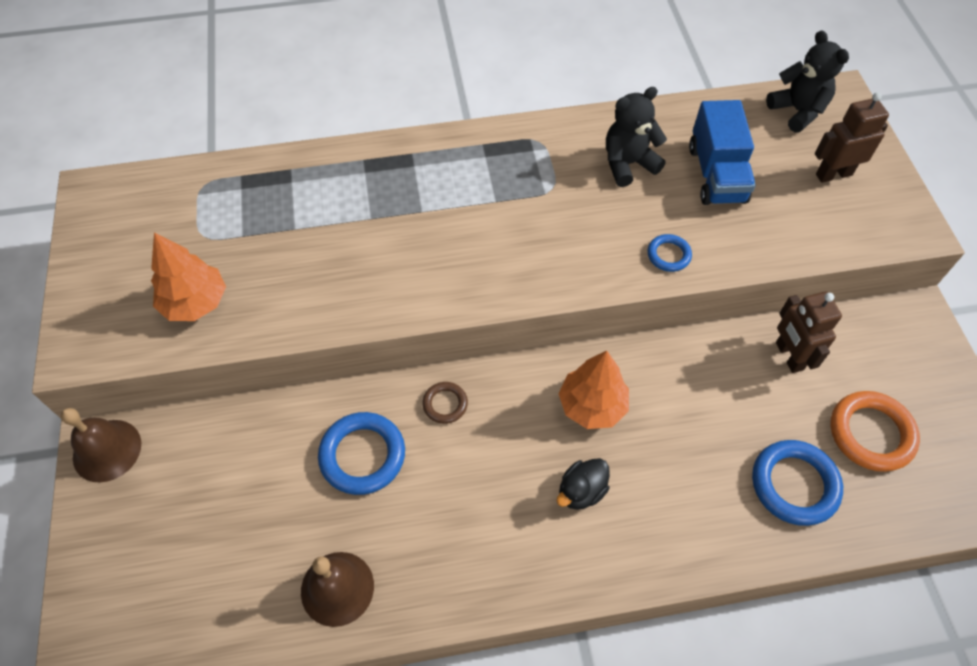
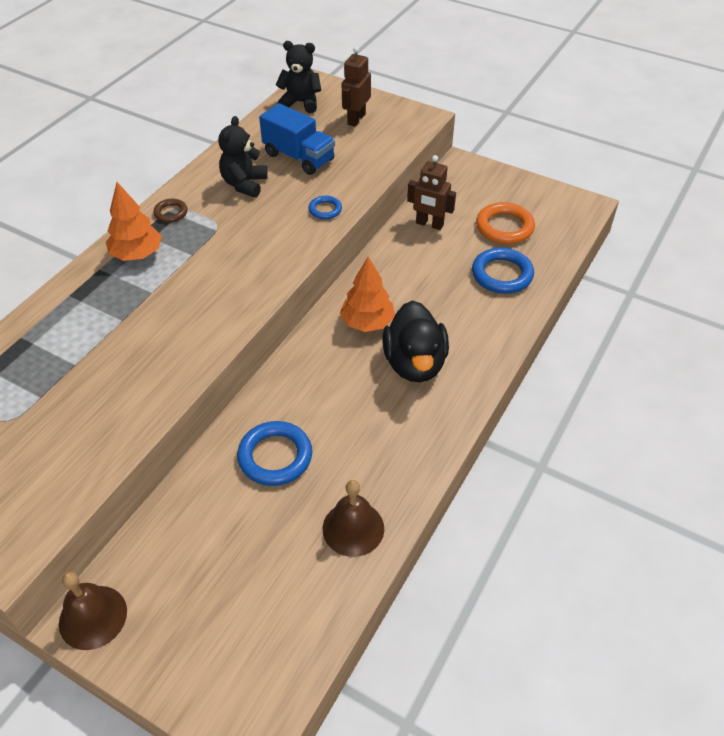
camera: 50 degrees left, 10 degrees down
orange tree [151,232,226,321] -> orange tree moved to [106,182,162,261]
brown ring [422,382,468,424] -> brown ring moved to [153,199,187,223]
black duck [557,458,610,510] -> black duck [383,300,449,382], size x1.92

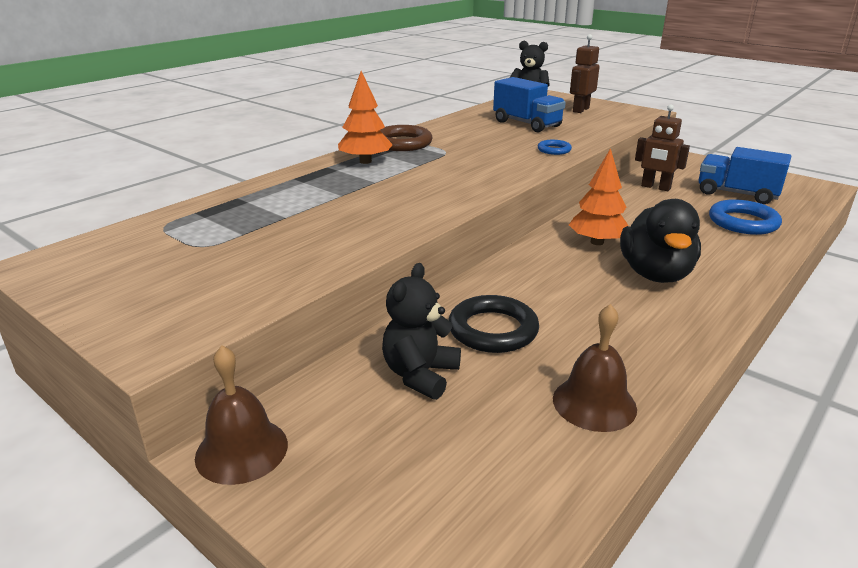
camera: 10 degrees right, 20 degrees down
brown ring [153,199,187,223] -> brown ring [380,125,433,151], size x1.85
black teddy bear [218,116,268,197] -> black teddy bear moved to [382,263,461,400]
blue ring [237,421,312,486] -> black ring [448,295,539,353]
orange ring [476,202,535,244] -> blue truck [699,147,791,204]

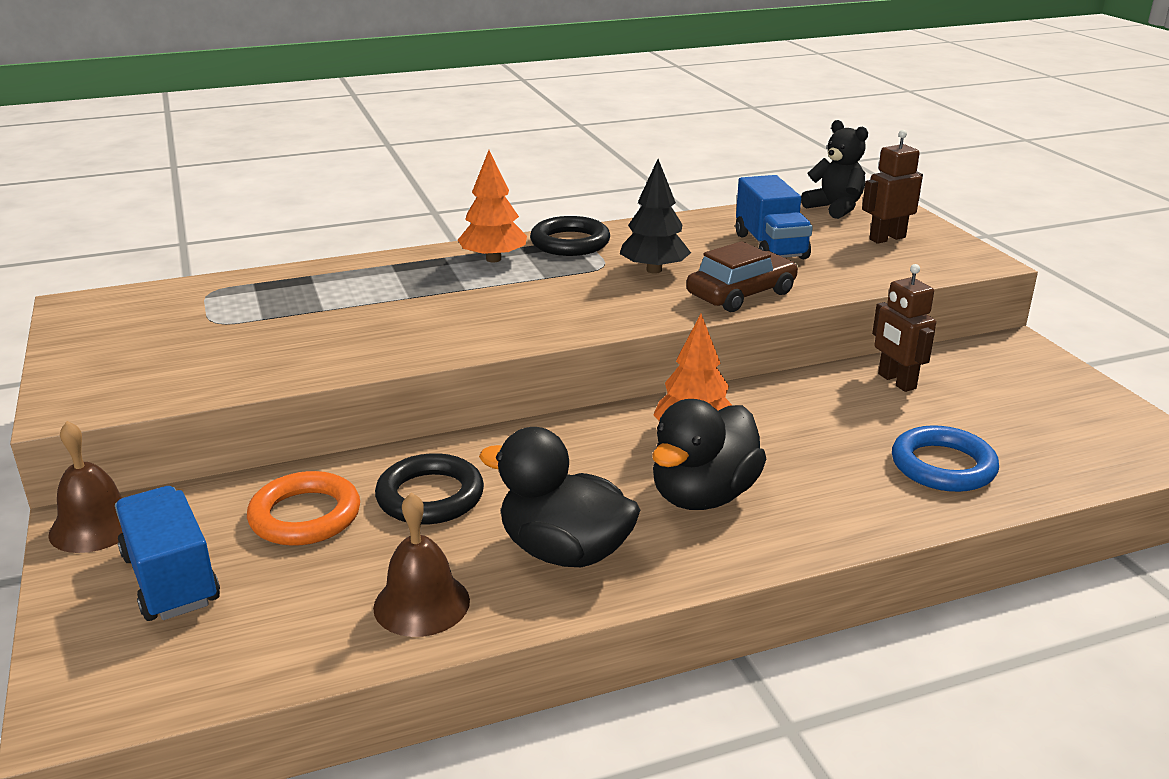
camera: 30 degrees right, 0 degrees up
brown ring [380,125,433,151] -> black ring [530,216,610,256]
black teddy bear [382,263,461,400] -> orange ring [247,471,360,546]
blue ring [538,140,572,155] -> brown car [686,241,798,312]
blue truck [699,147,791,204] -> blue truck moved to [115,486,220,621]
none -> black duck [479,427,640,567]
none -> black tree [620,159,691,274]

